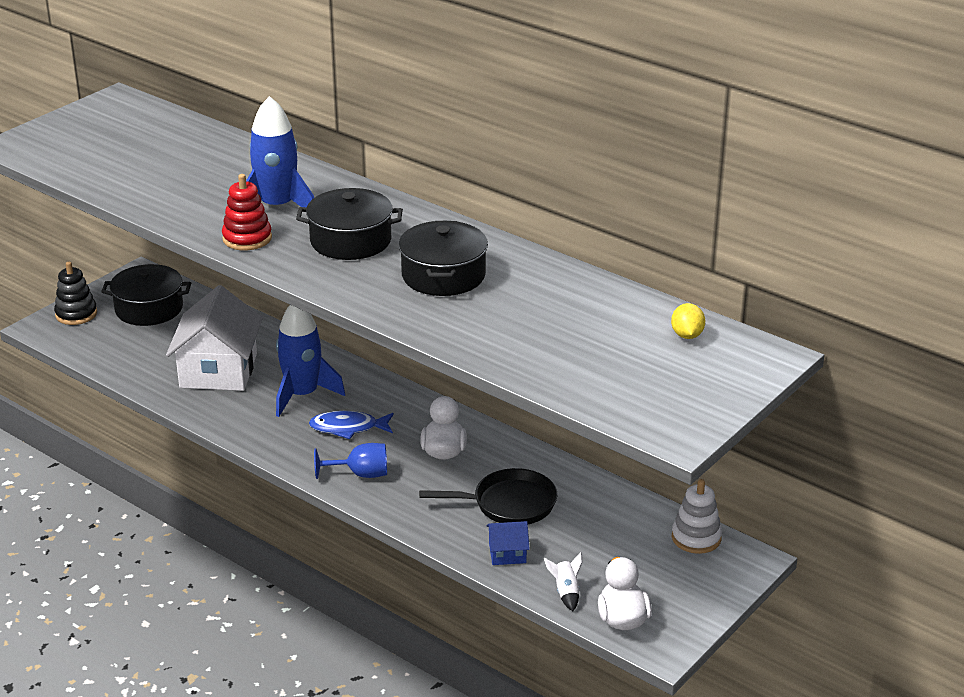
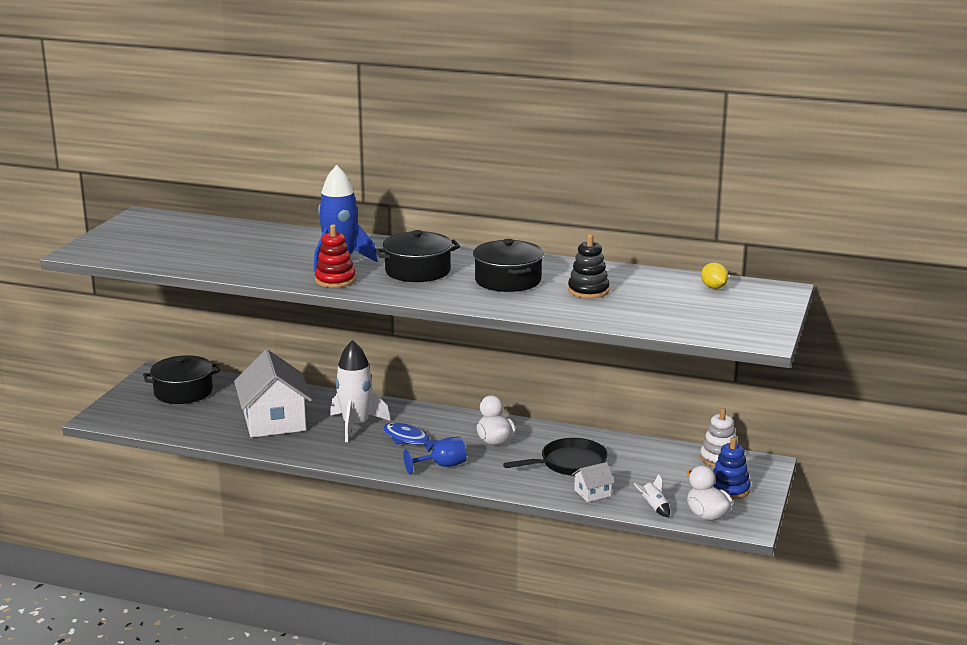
camera: 20 degrees left, 10 degrees down
black stacking toy [54,262,97,325] -> black stacking toy moved to [568,234,609,299]
blue rocket [276,305,345,417] -> white rocket [330,340,390,442]
blue fish [309,411,393,439] -> blue fish turned 60 degrees clockwise [383,423,440,452]
blue house [487,521,530,565] -> white house [572,462,615,502]
none -> blue stacking toy [713,437,751,499]

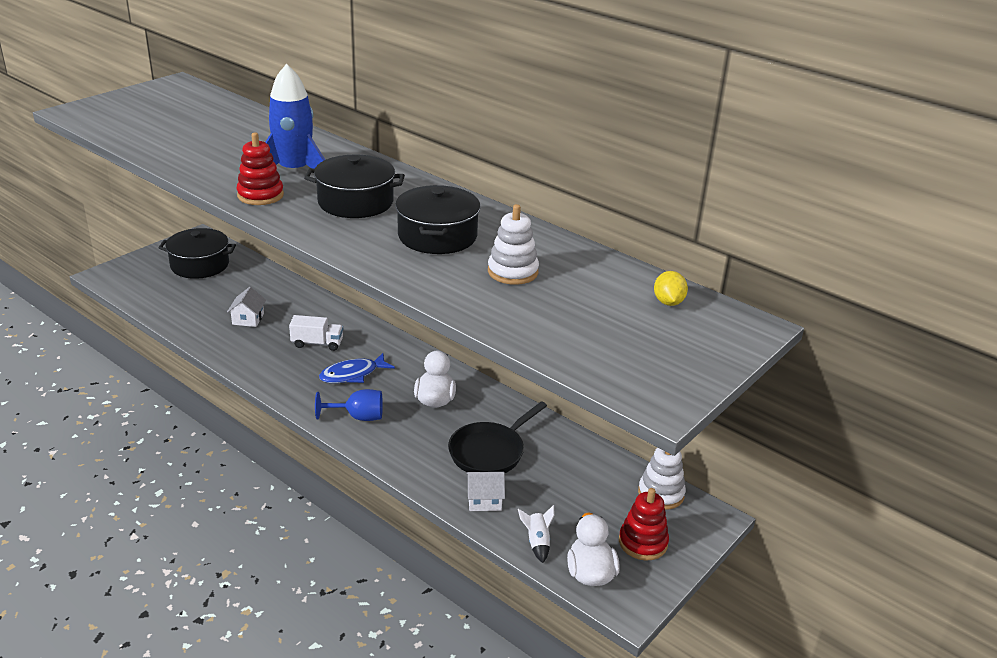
camera: 20 degrees right, 10 degrees up
white house [234,349,312,438] -> white house [227,287,266,327], size x0.44
white rocket [330,340,390,442] -> white truck [289,315,343,351]
blue fish [383,423,440,452] -> blue fish turned 90 degrees counterclockwise [319,353,395,383]
black pan [503,438,608,476] -> black pan turned 135 degrees clockwise [448,401,547,473]
black stacking toy [568,234,609,299] -> white stacking toy [488,204,539,285]
blue stacking toy [713,437,751,499] -> red stacking toy [619,488,669,561]

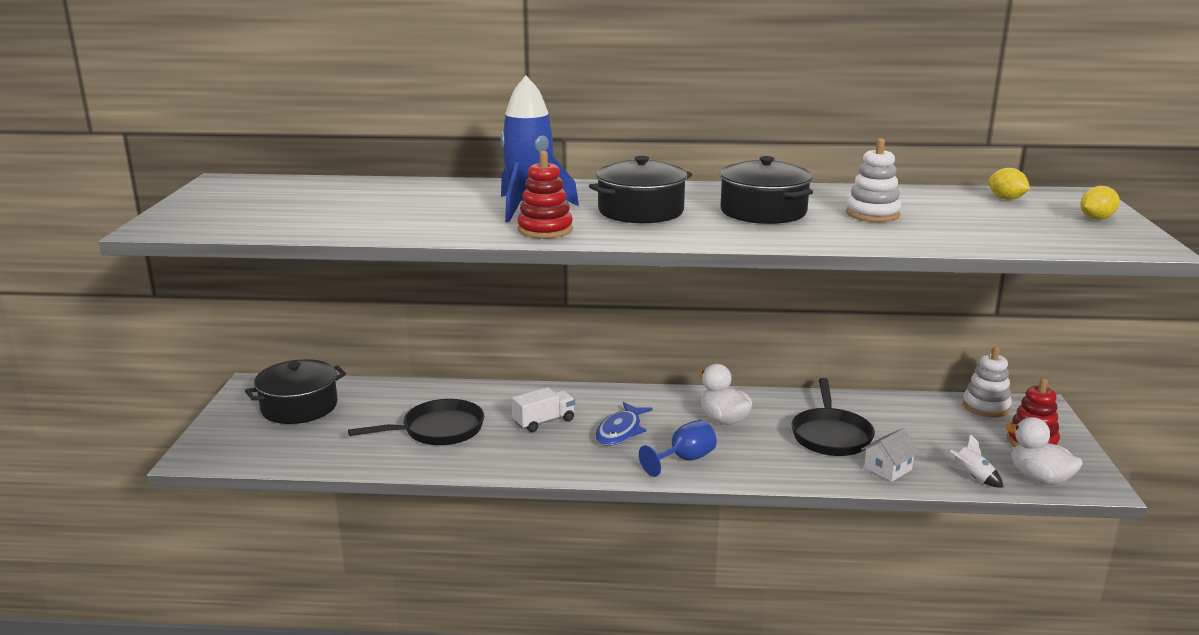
camera: 35 degrees left, 10 degrees down
white house [227,287,266,327] -> black pan [348,399,484,445]
none -> yellow lemon [1080,186,1120,220]

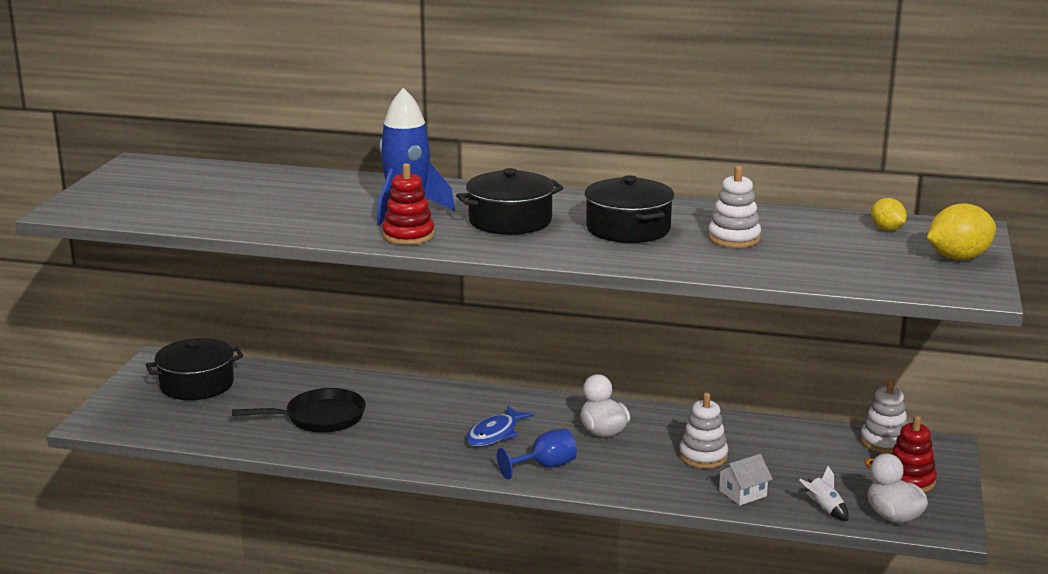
camera: 10 degrees right, 0 degrees up
white truck [512,387,575,432] -> none
black pan [791,378,875,456] -> white stacking toy [679,393,728,468]
yellow lemon [1080,186,1120,220] -> yellow lemon [927,203,996,260], size x1.66

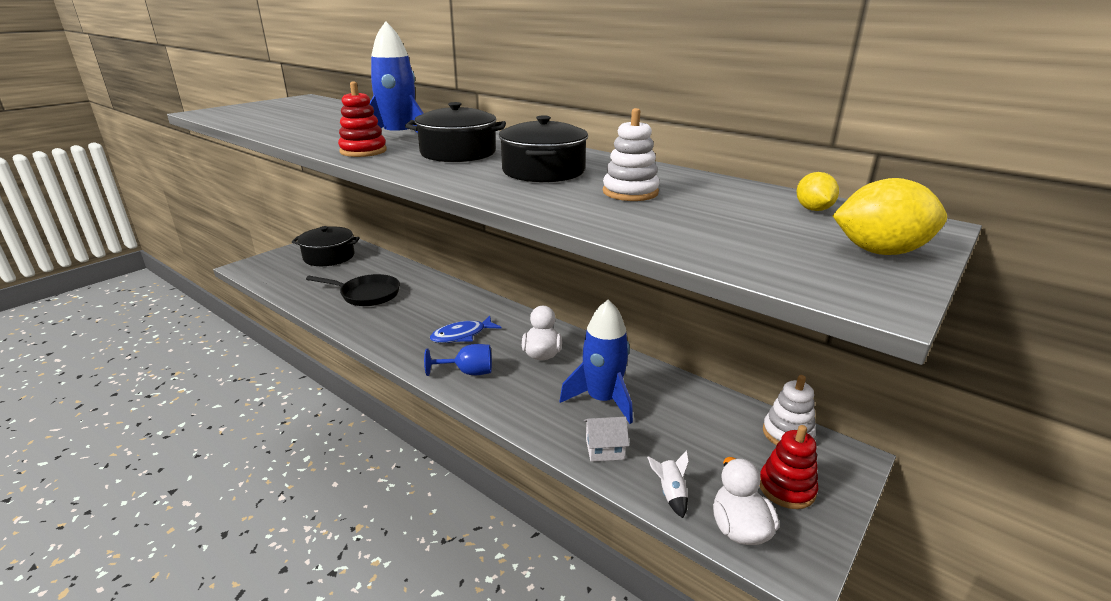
camera: 25 degrees right, 5 degrees up
white stacking toy [679,393,728,468] -> blue rocket [560,299,633,424]

